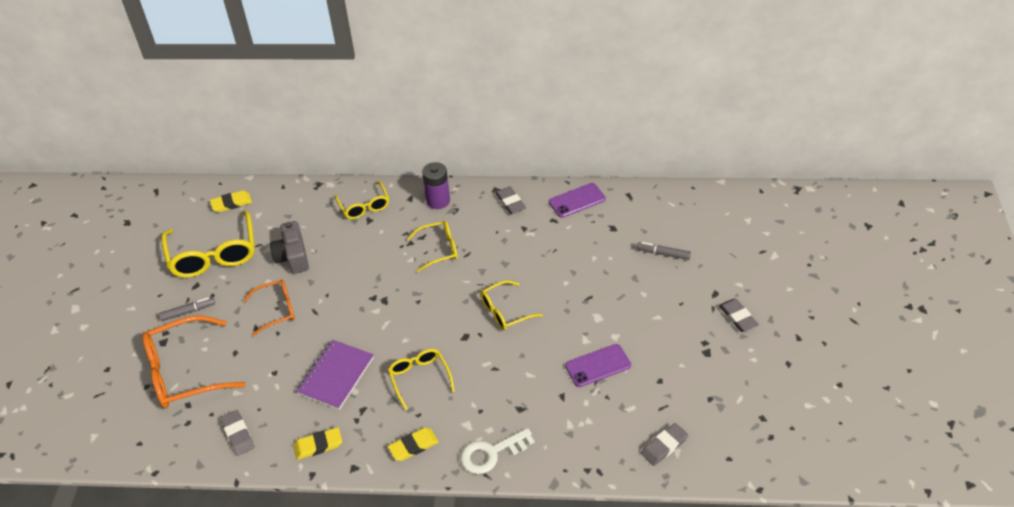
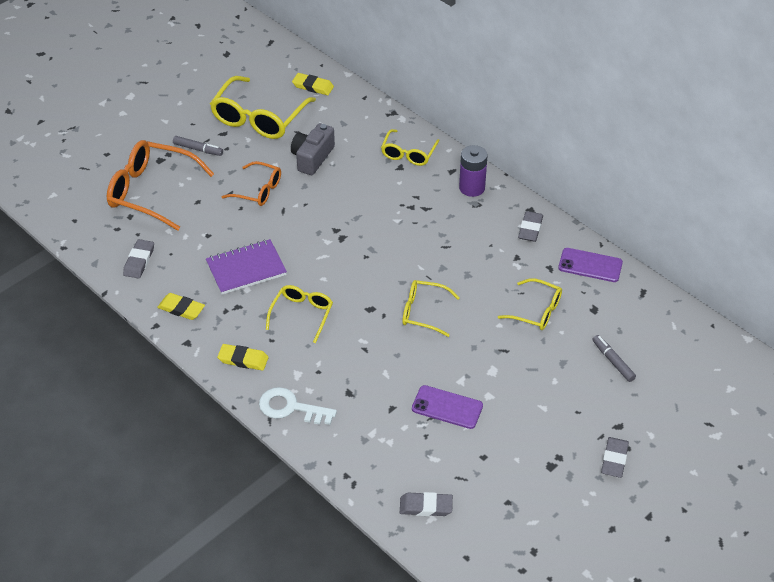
camera: 40 degrees right, 0 degrees up
yellow glasses [407,221,458,272] -> yellow glasses moved to [498,278,562,330]

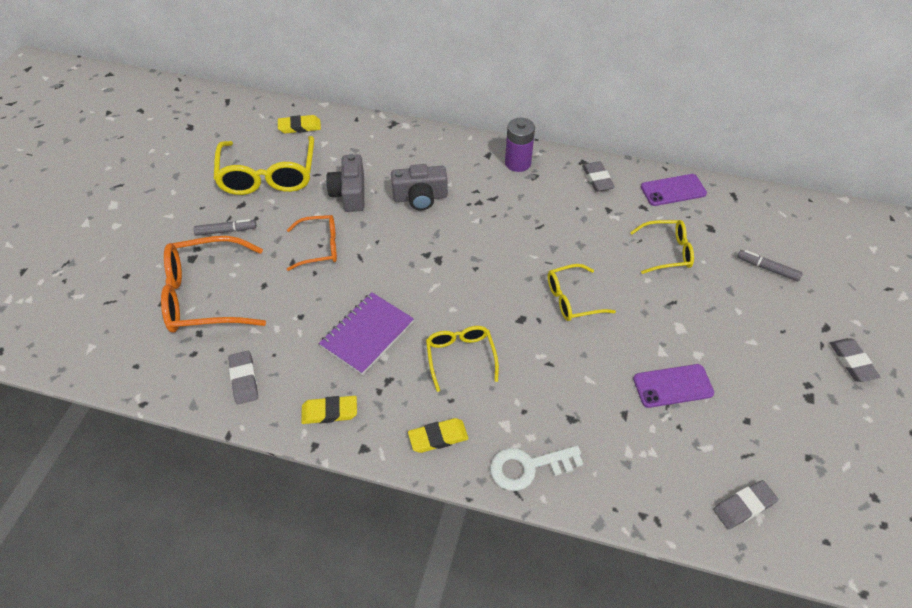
camera: 30 degrees left, 5 degrees up
yellow glasses [381,129,440,166] -> none
none -> grey camera [391,164,448,210]

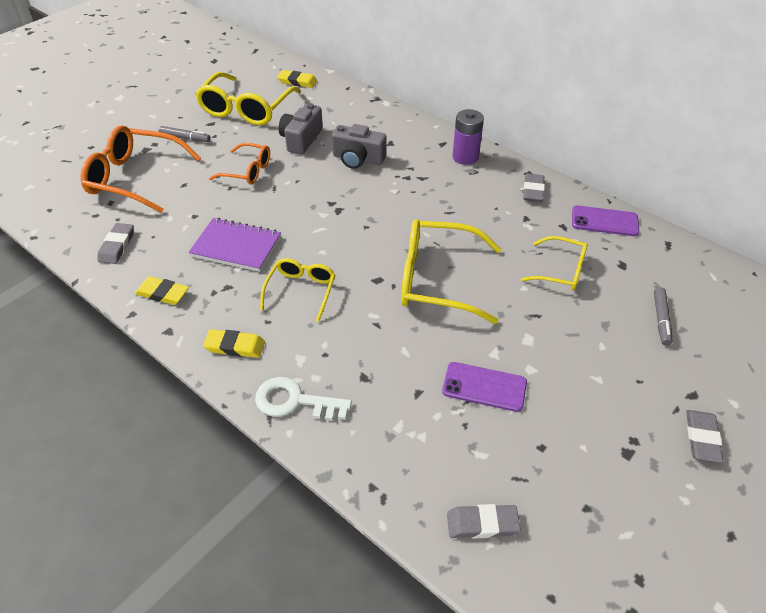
camera: 25 degrees right, 5 degrees down
purple notebook [319,292,414,375] -> purple notebook turned 45 degrees clockwise [188,218,281,272]
yellow glasses [548,264,616,321] -> yellow glasses [401,219,501,324], size x1.73
grey marker [737,250,803,281] -> grey marker turned 135 degrees counterclockwise [654,287,672,346]

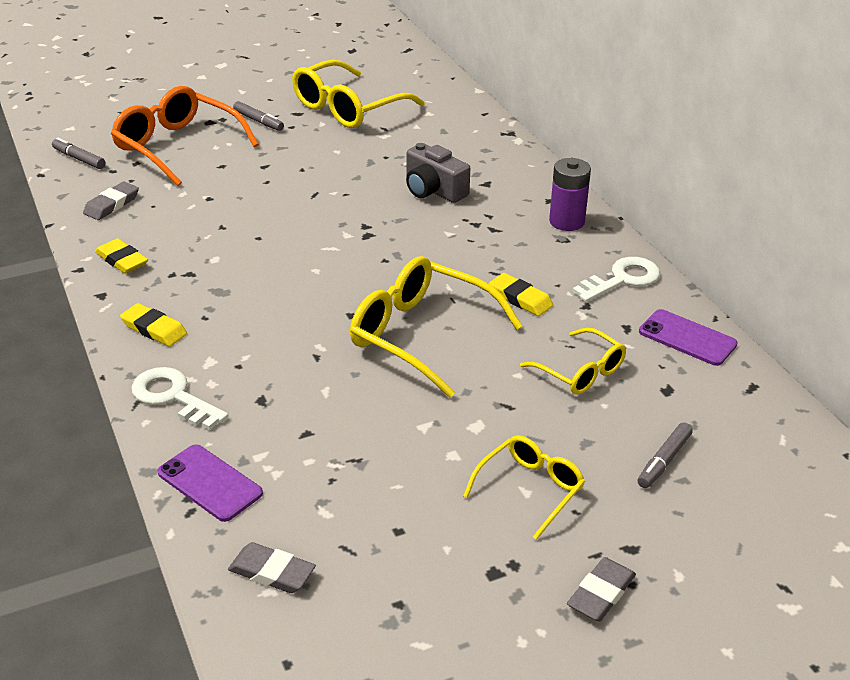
camera: 25 degrees right, 10 degrees down
purple notebook [188,218,281,272] -> none
orange glasses [209,143,270,185] -> none
yellow glasses [260,258,336,321] -> yellow glasses moved to [463,435,585,540]
yellow eraser [277,70,318,88] -> yellow eraser moved to [489,273,553,316]
grey camera [279,103,323,155] -> none
purple phone [442,362,527,412] -> purple phone moved to [158,444,263,522]
grey eraser [523,173,545,202] -> white key [572,257,660,302]
none -> grey marker [52,138,105,169]

